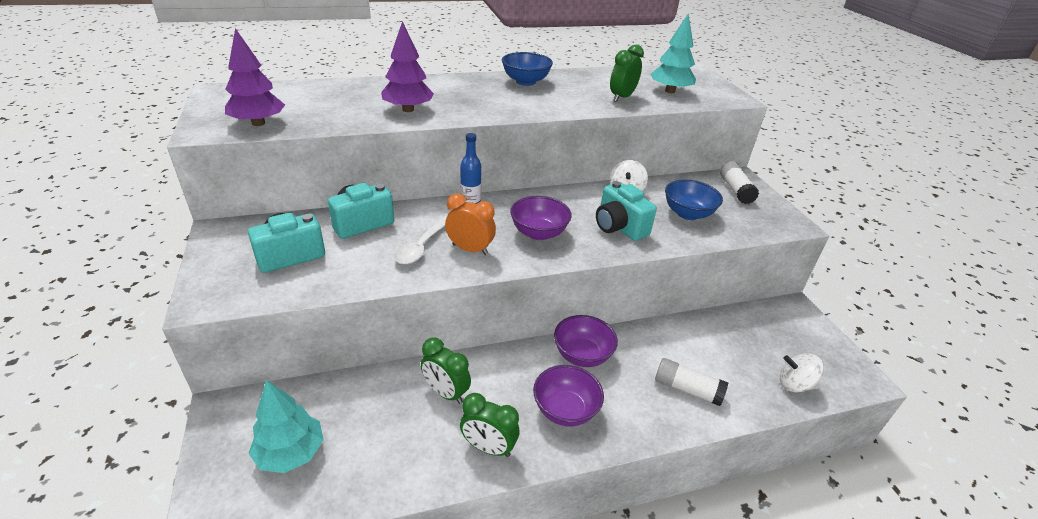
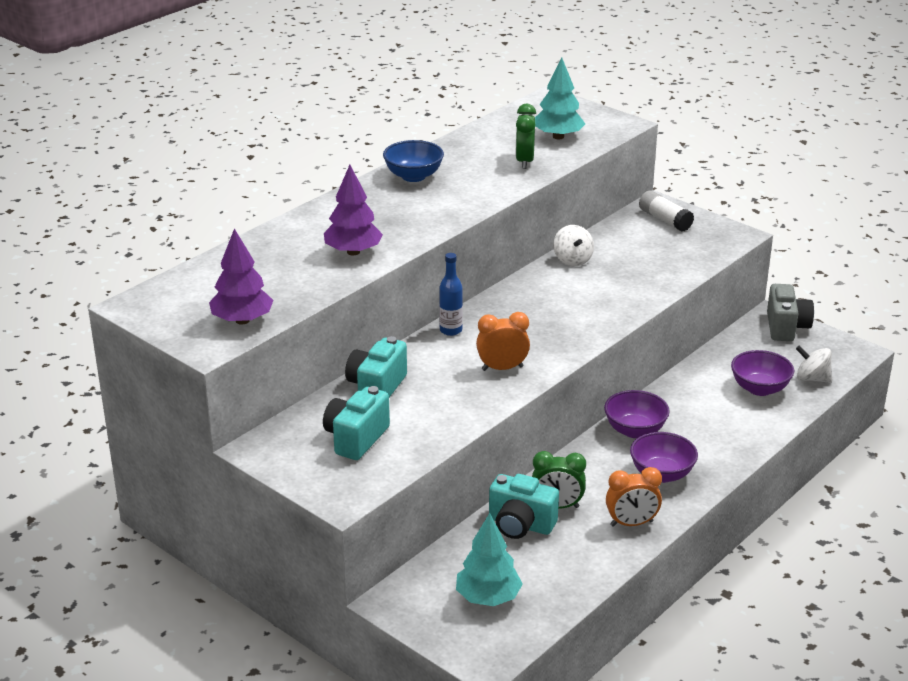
camera: 30 degrees left, 5 degrees down
white spoon [394,216,447,264] -> none
green clock [460,393,519,457] -> orange clock [606,467,662,527]
purple bowl [510,196,572,240] -> purple bowl moved to [731,350,794,396]
turquoise camera [596,181,657,241] -> turquoise camera moved to [489,474,559,539]
white glue stick [655,358,728,406] -> none
blue bowl [665,180,723,220] -> none
white spinning top [780,353,824,393] -> white spinning top turned 45 degrees clockwise [796,345,832,383]
none -> grey camera [767,284,814,341]

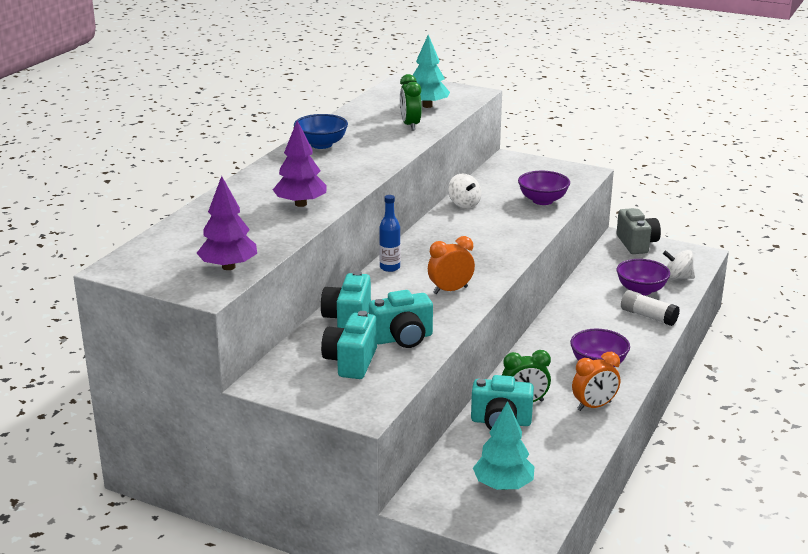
camera: 15 degrees left, 5 degrees down
purple bowl [604,390,670,438] -> purple bowl moved to [518,171,570,205]
white glue stick [639,191,694,232] -> white glue stick moved to [621,290,680,326]
none -> turquoise camera [369,290,433,348]

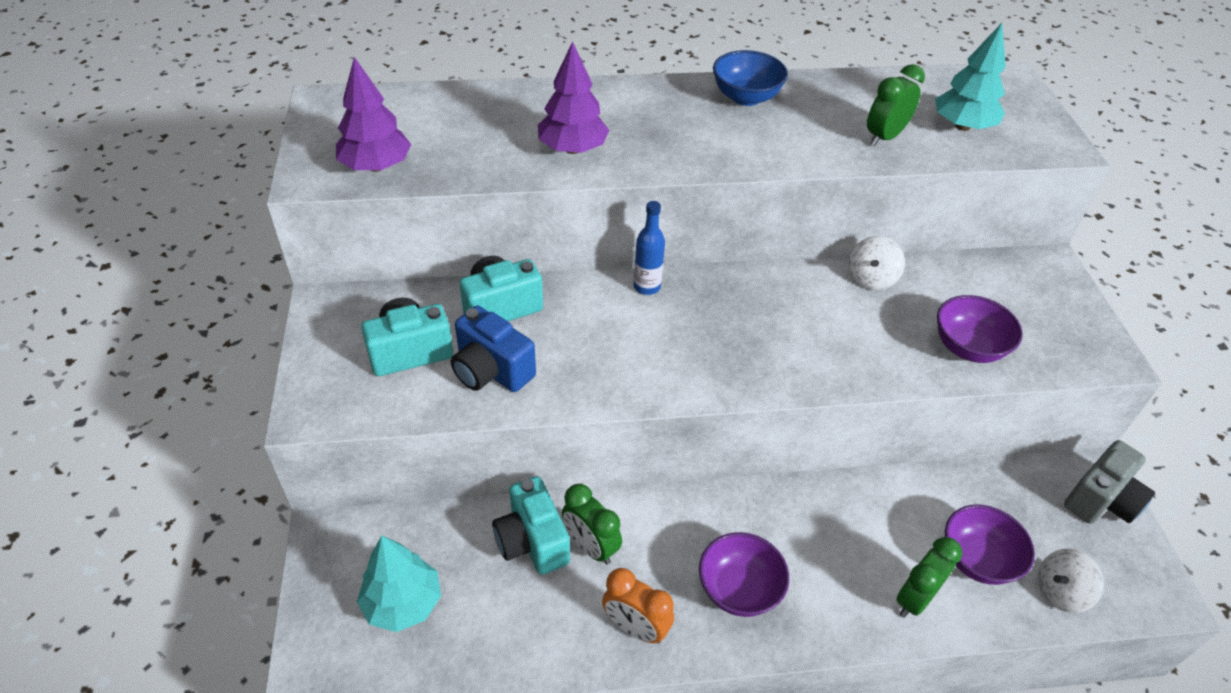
camera: 55 degrees right, 20 degrees up
turquoise camera [369,290,433,348] -> blue camera [451,306,536,392]
orange clock [428,236,475,294] -> none
white glue stick [621,290,680,326] -> green clock [896,537,962,618]
white spinning top [663,250,695,280] -> white spinning top turned 90 degrees counterclockwise [1038,549,1104,613]

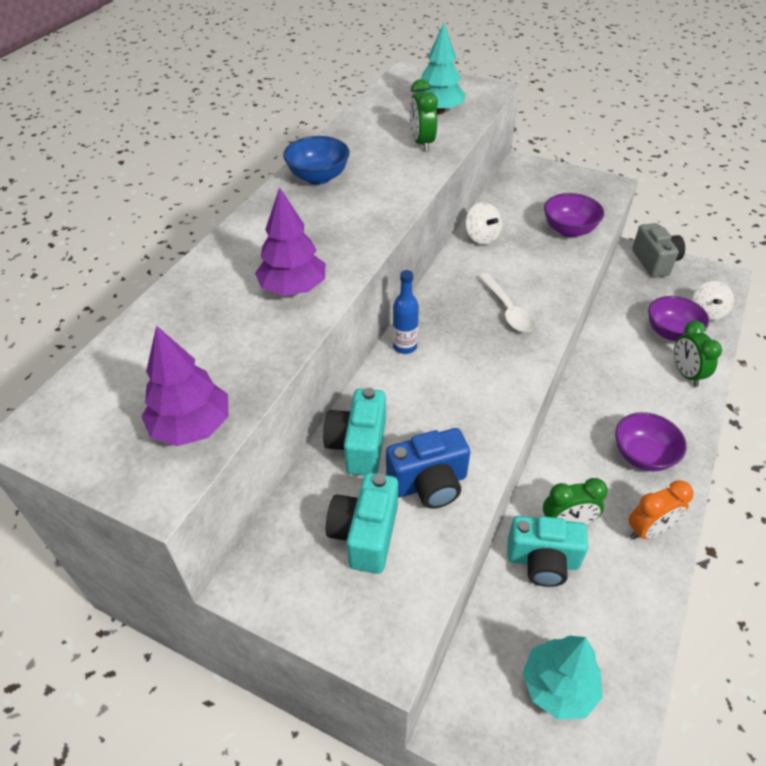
camera: 55 degrees left, 0 degrees up
none -> white spoon [478,273,535,332]

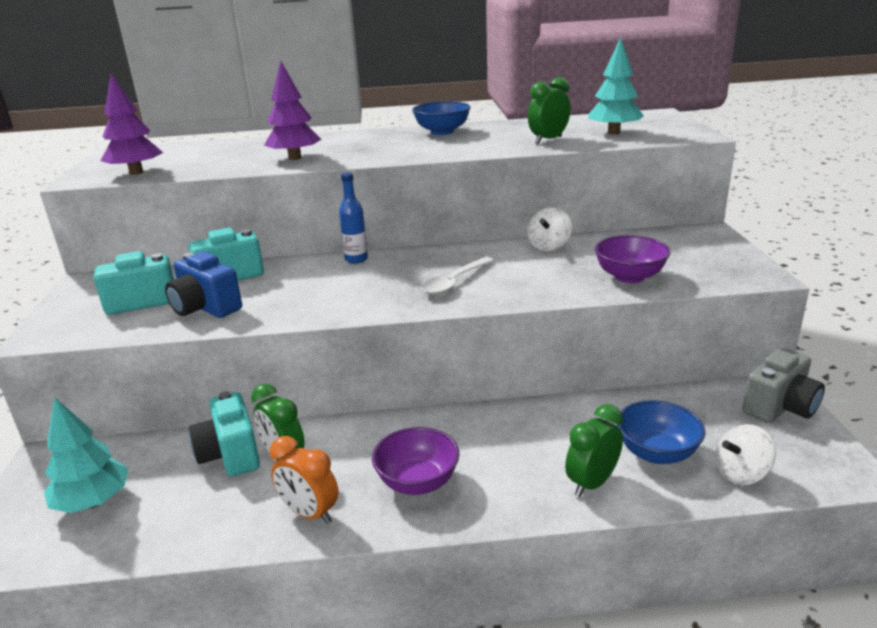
camera: 60 degrees right, 20 degrees down
purple bowl [648,296,709,341] -> blue bowl [617,400,706,464]

